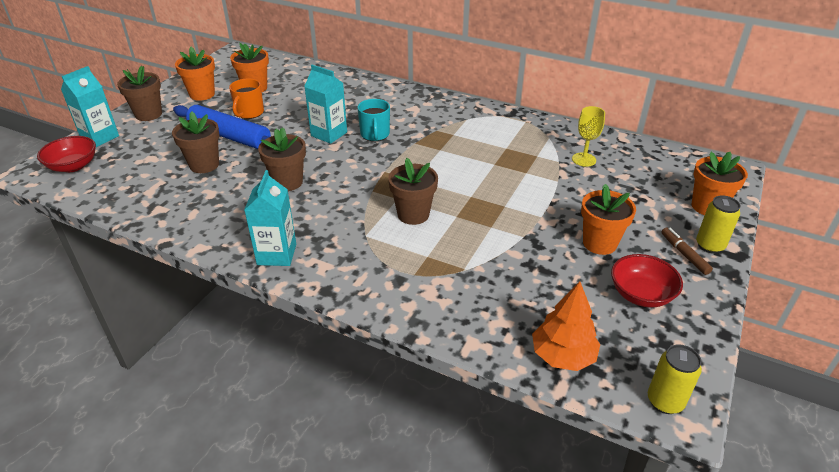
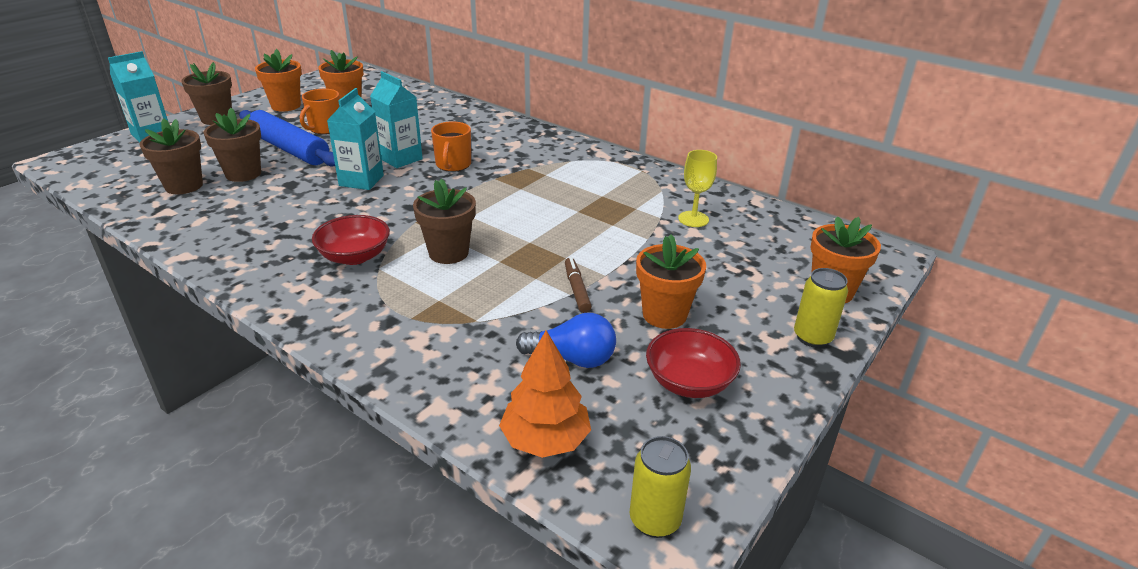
camera: 10 degrees right, 5 degrees down
red bowl [37,136,96,172] -> red bowl moved to [312,215,390,265]
turquoise carton [244,170,296,266] -> turquoise carton moved to [327,88,384,190]
brown flower pot [258,127,306,191] -> brown flower pot moved to [139,119,203,194]
turquoise mug [357,99,390,141] -> orange mug [431,121,471,172]
brown marker [661,227,713,275] -> brown marker moved to [565,257,592,313]
none -> blue light bulb [516,313,616,368]

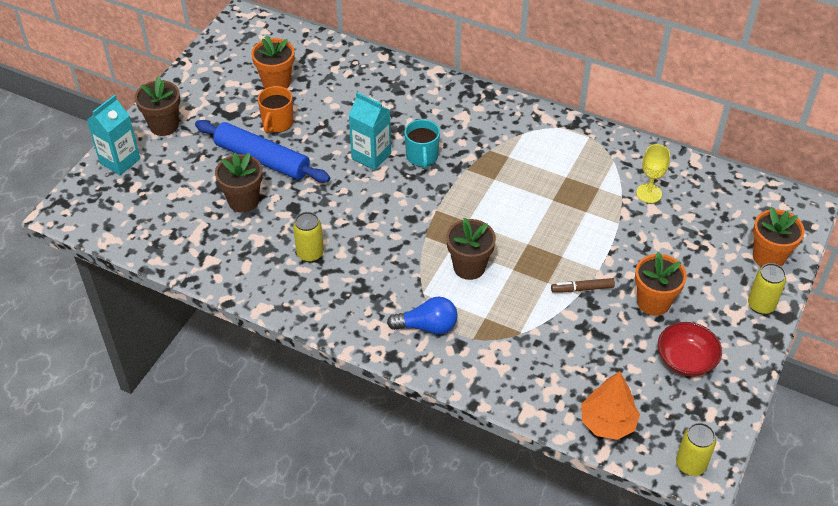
camera: 10 degrees left, 15 degrees up
brown flower pot [139,119,203,194] -> none
orange flower pot [255,49,302,111] -> none
red bowl [312,215,390,265] -> none
turquoise carton [327,88,384,190] -> none
orange mug [431,121,471,172] -> turquoise mug [404,119,440,169]
blue light bulb [516,313,616,368] -> blue light bulb moved to [387,297,458,335]
brown marker [565,257,592,313] -> brown marker turned 75 degrees counterclockwise [551,278,615,293]
none -> yellow can [293,212,324,262]

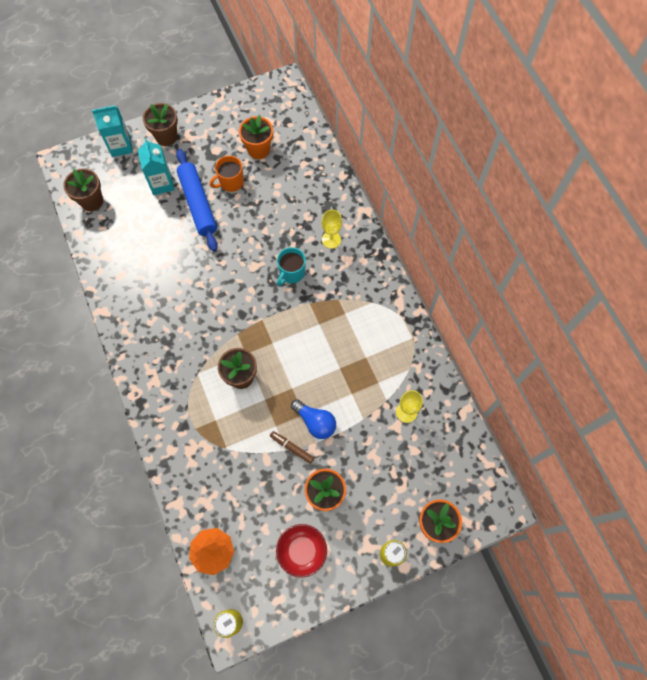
camera: 40 degrees right, 20 degrees up
brown flower pot [215,153,263,213] -> brown flower pot moved to [63,169,103,211]
yellow can [293,212,324,262] -> none
turquoise carton [348,92,391,170] -> turquoise carton moved to [138,139,175,195]
blue light bulb [387,297,458,335] -> blue light bulb moved to [291,399,336,439]
none -> yellow goblet [322,210,342,249]

